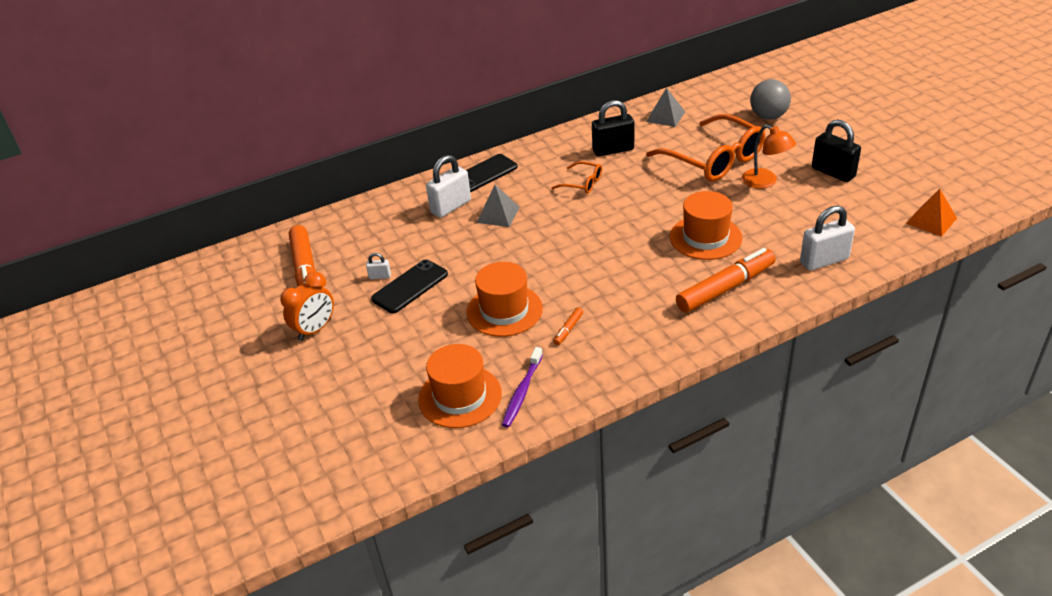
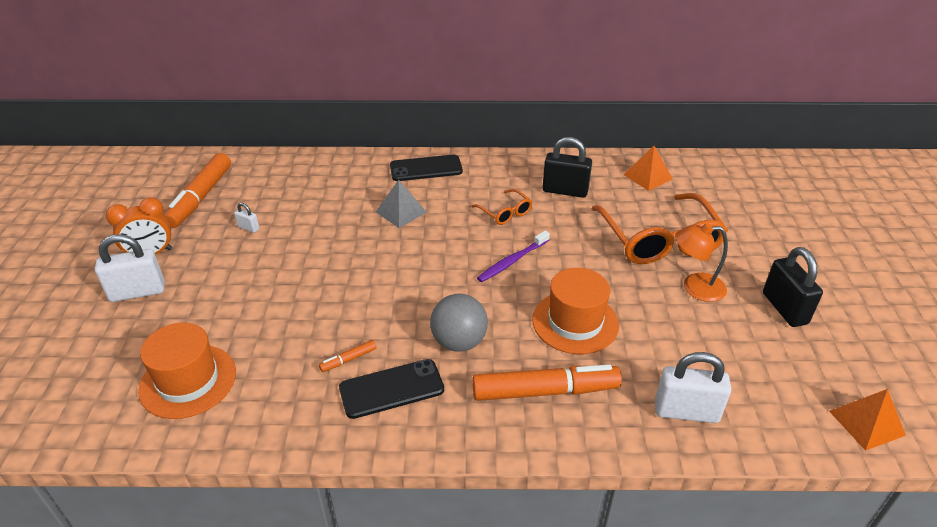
camera: 25 degrees right, 0 degrees up
black phone [371,259,448,313] -> black phone moved to [339,359,444,419]
white padlock [426,155,471,218] -> white padlock moved to [95,234,165,302]
orange hat [467,262,543,337] -> none
purple toothbrush [502,347,543,427] -> purple toothbrush moved to [477,230,550,282]
grey pyramid [646,88,685,127] -> orange pyramid [623,146,672,191]
orange lamp [742,125,796,188] -> orange lamp turned 105 degrees clockwise [675,223,728,302]
grey ball [750,79,791,120] -> grey ball moved to [430,294,488,352]

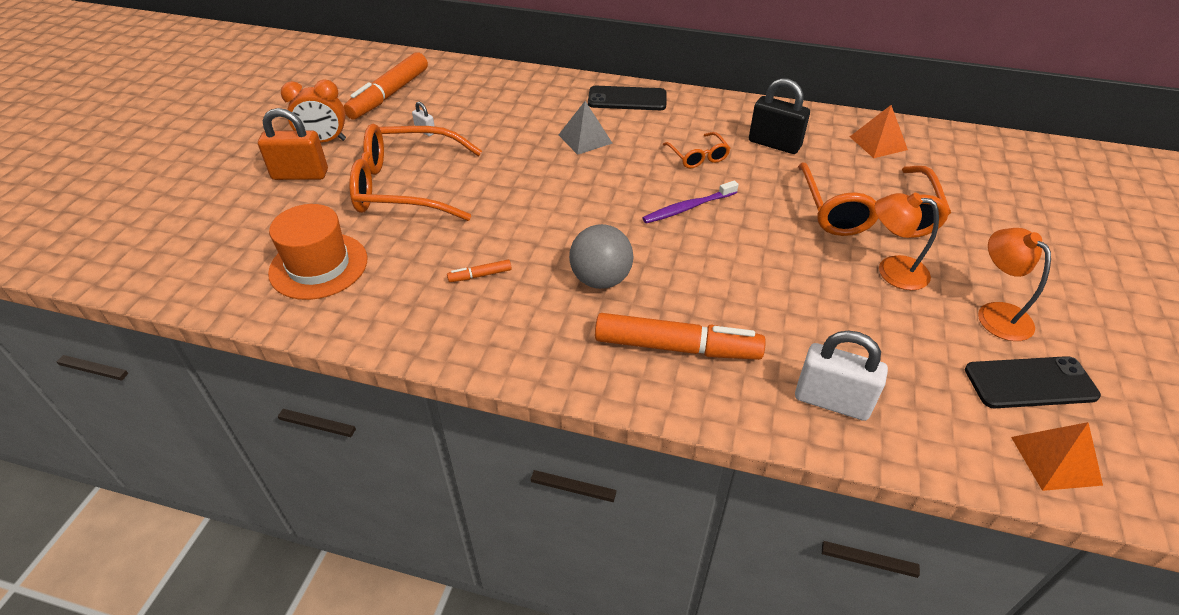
camera: 15 degrees right, 5 degrees up
white padlock [95,234,165,302] -> orange padlock [258,108,328,180]
black phone [339,359,444,419] -> black phone moved to [965,356,1101,408]
orange hat [532,268,619,354] -> none
black padlock [763,247,823,327] -> orange lamp [978,228,1051,341]
none -> orange glasses [349,124,482,221]

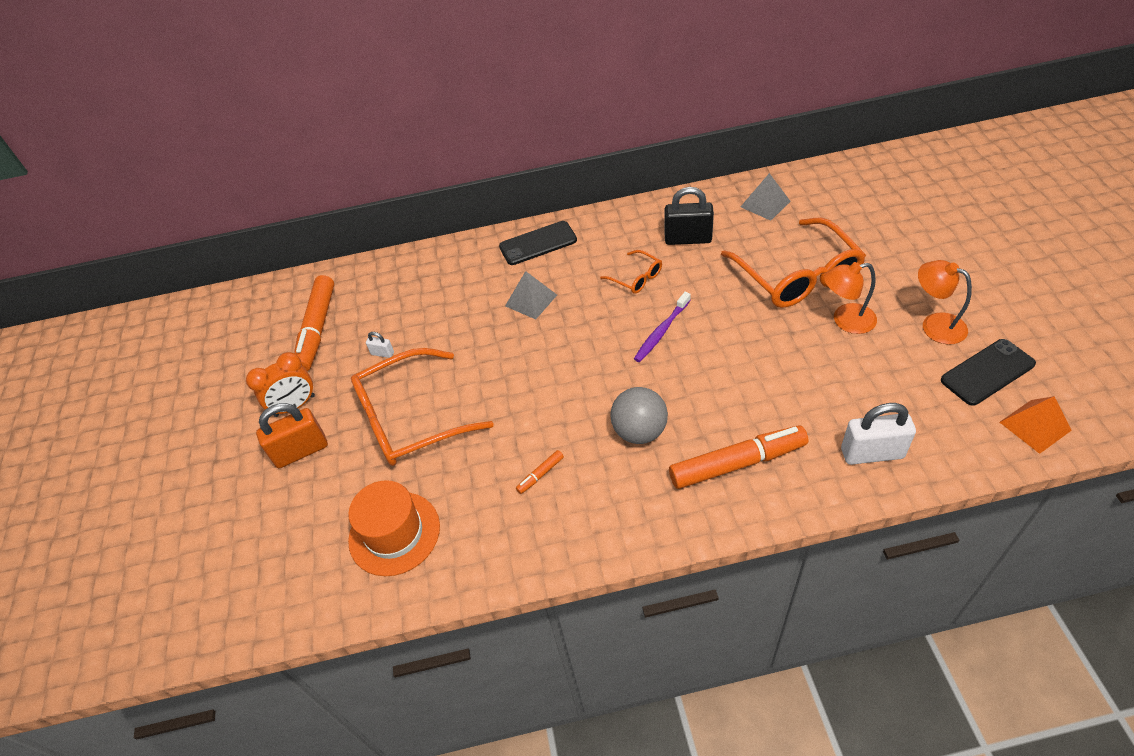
camera: 20 degrees left, 5 degrees up
orange pyramid [850,105,908,158] -> grey pyramid [741,173,791,221]

